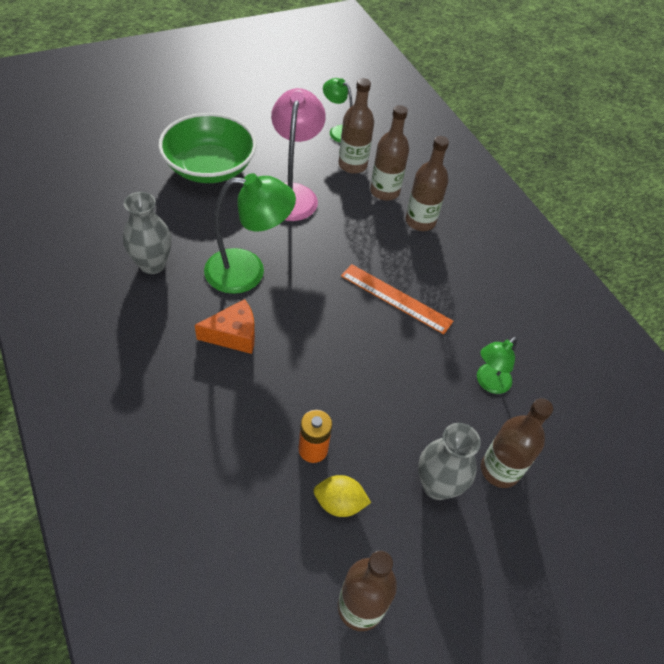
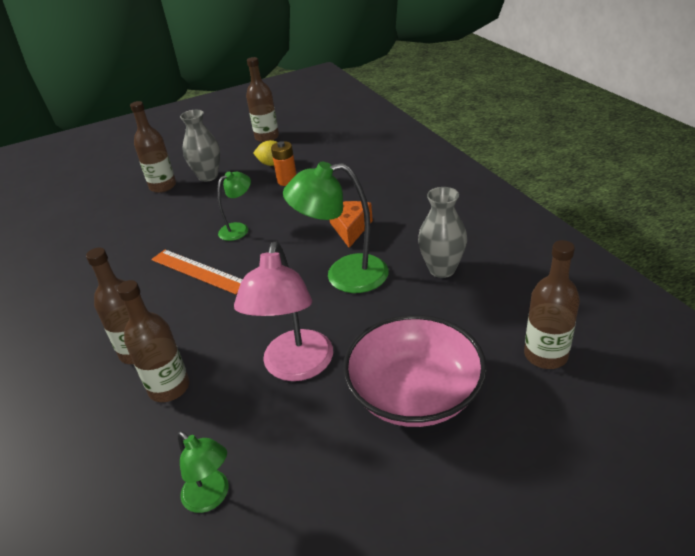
camera: 170 degrees left, 15 degrees down
green bowl [158,113,257,183] -> pink bowl [343,315,487,427]
orange cheese [195,299,255,354] -> orange cheese turned 105 degrees clockwise [330,201,373,248]
brown bottle [339,78,374,174] -> brown bottle moved to [524,240,580,369]
green lamp [477,337,517,394] -> green lamp moved to [217,172,251,241]

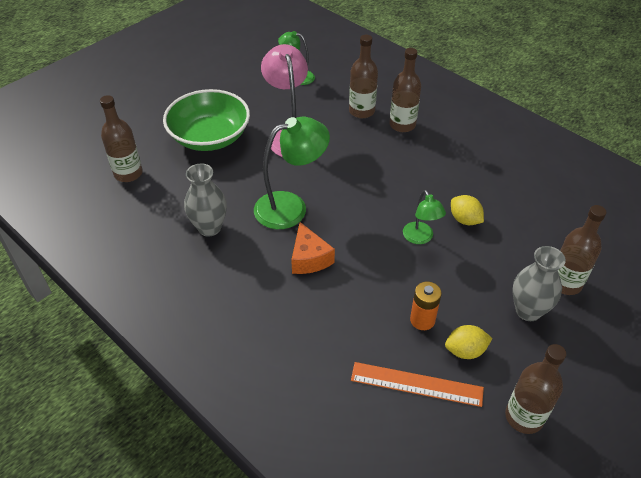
camera: 155 degrees right, 10 degrees up
orange ruler [151,250,243,294] -> orange ruler moved to [351,362,484,407]
green lamp [217,172,251,241] -> green lamp turned 45 degrees counterclockwise [403,190,446,244]
pink bowl [343,315,487,427] -> green bowl [163,89,250,151]
none -> yellow lemon [451,195,484,225]

